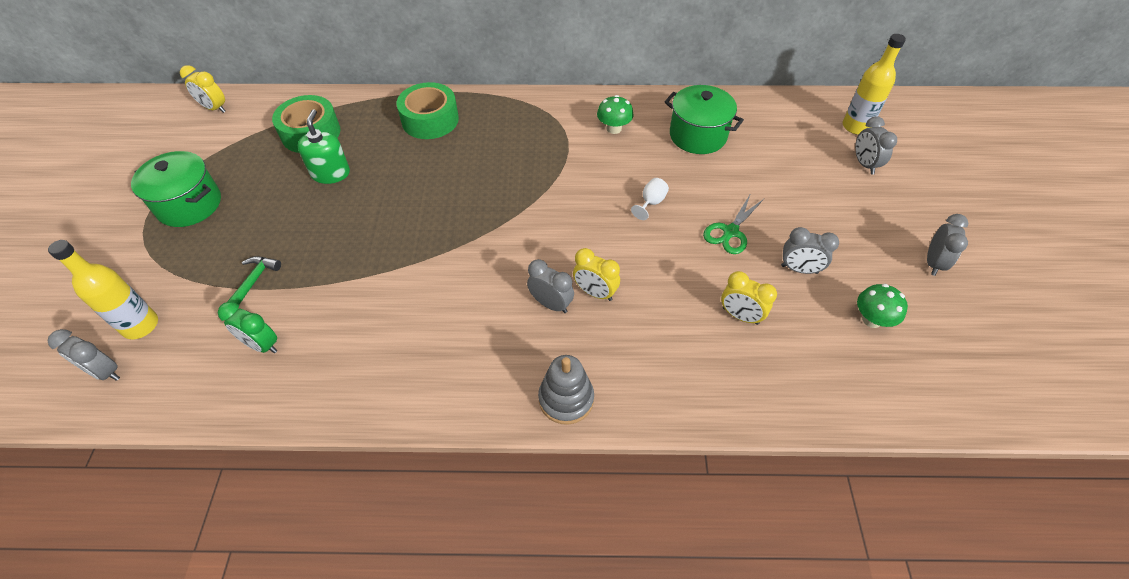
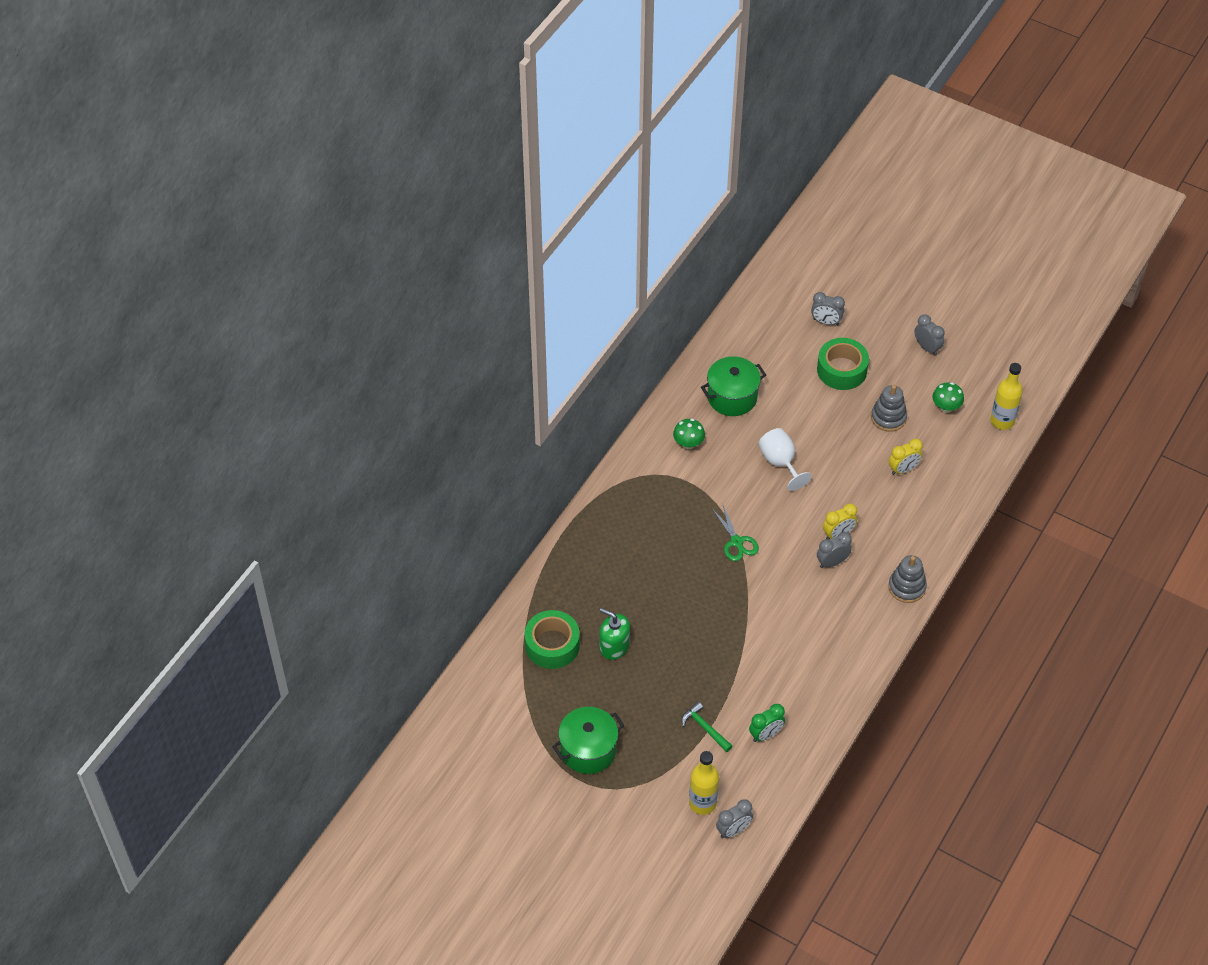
camera: 60 degrees left, 0 degrees up
yellow clock [180,65,225,113] -> none
green tape [396,82,459,139] -> green tape moved to [817,338,869,390]
white goblet [631,178,669,220] -> white goblet [758,428,812,491], size x1.75
green scissors [703,193,764,254] -> green scissors moved to [712,503,759,561]
grey clock [781,227,839,274] -> grey stacking toy [871,385,907,432]
yellow bottle [843,34,906,135] -> yellow bottle moved to [990,363,1023,430]

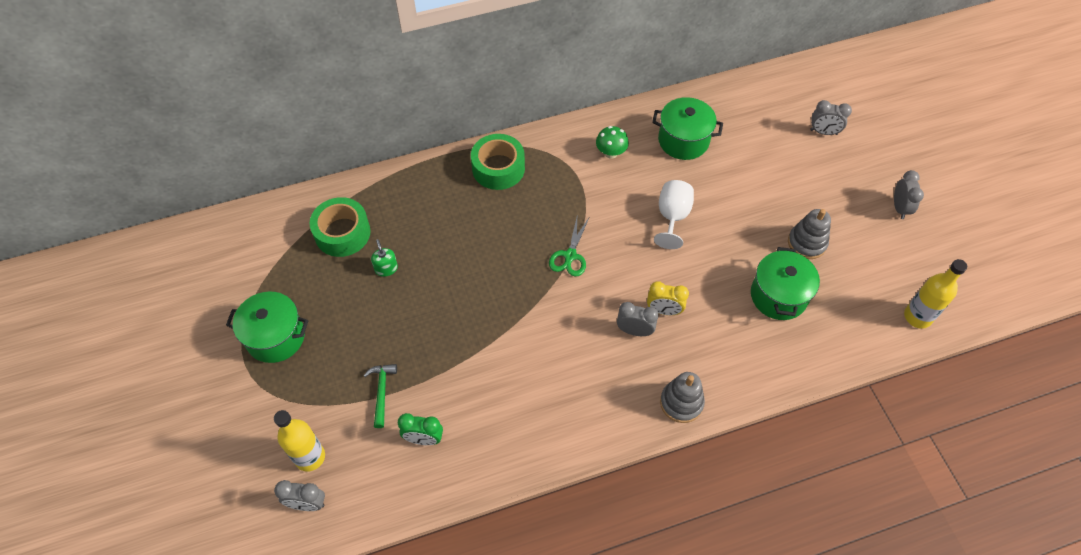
camera: 40 degrees right, 5 degrees up
green soap dispenser [599,608,630,660] -> green soap dispenser [371,239,398,277], size x0.64
grey clock [811,292,845,326] -> grey clock turned 45 degrees counterclockwise [810,100,852,135]
green tape [817,338,869,390] -> green tape moved to [471,134,525,190]
yellow clock [889,438,923,475] -> green pot [751,247,820,320]
green mushroom [933,382,964,413] -> none

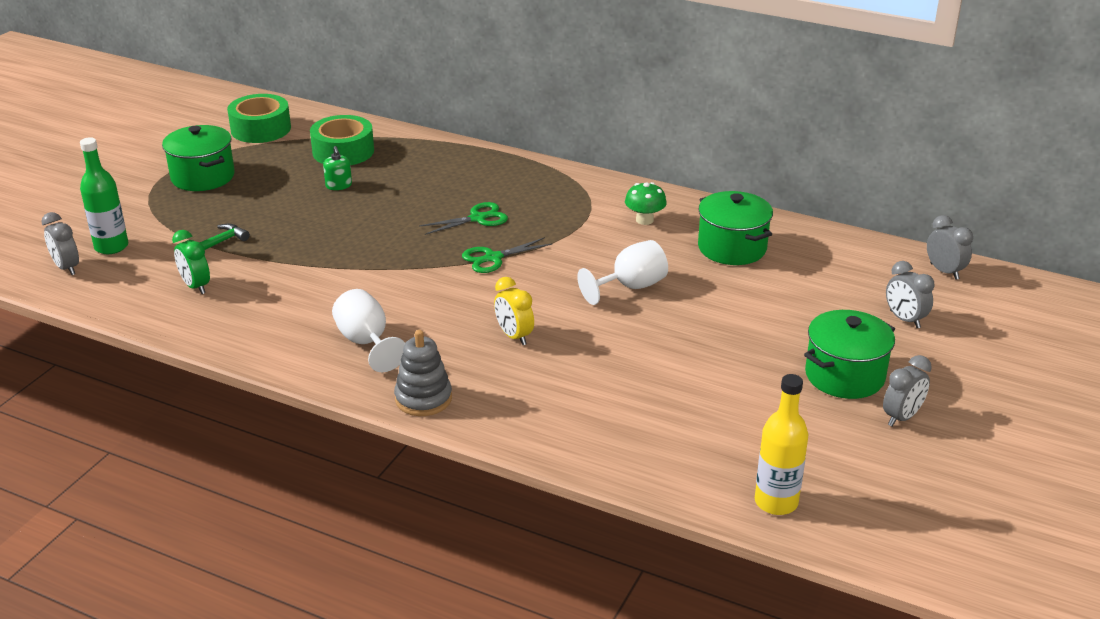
camera: 45 degrees right, 25 degrees down
yellow bottle [274,410,325,472] -> green bottle [80,137,128,254]
green soap dispenser [371,239,398,277] -> green soap dispenser turned 135 degrees clockwise [323,146,352,190]
green tape [471,134,525,190] -> green tape moved to [227,94,291,143]
grey clock [617,302,659,336] -> grey clock moved to [927,215,973,280]
green pot [751,247,820,320] -> green pot moved to [804,310,895,399]
grey stacking toy [788,209,831,259] -> none
none -> white goblet [332,289,405,372]
none -> green scissors [419,202,508,235]

